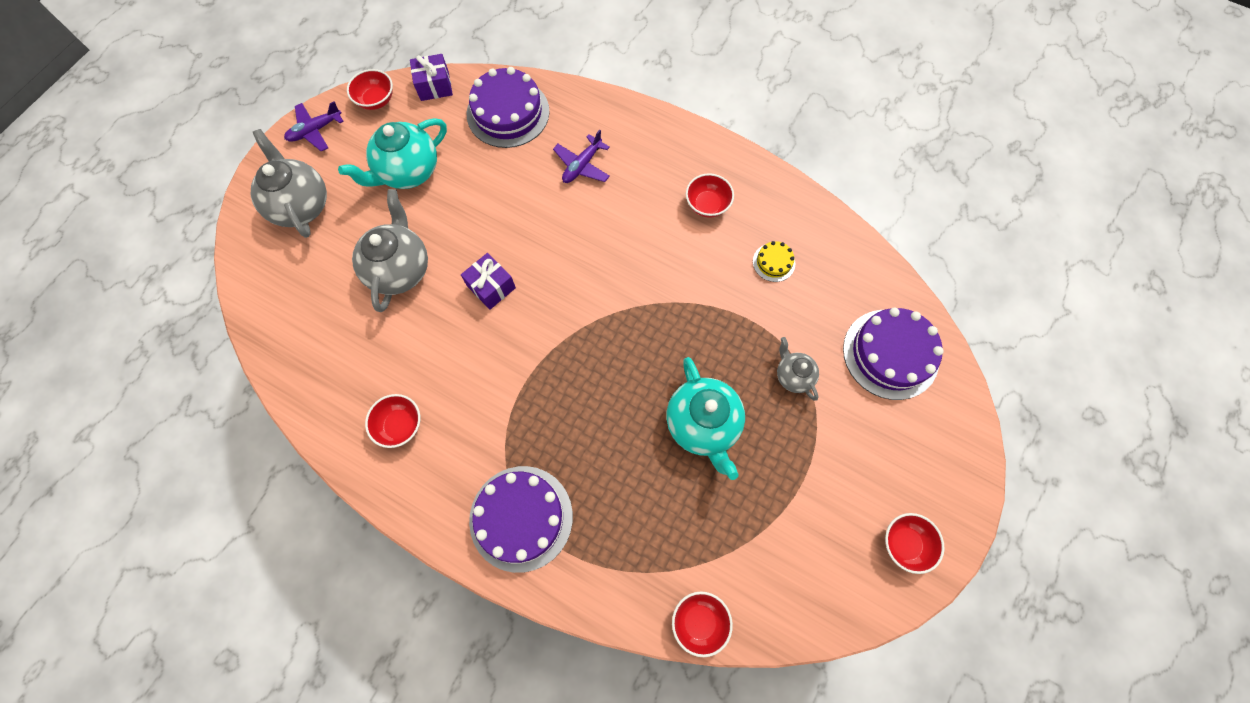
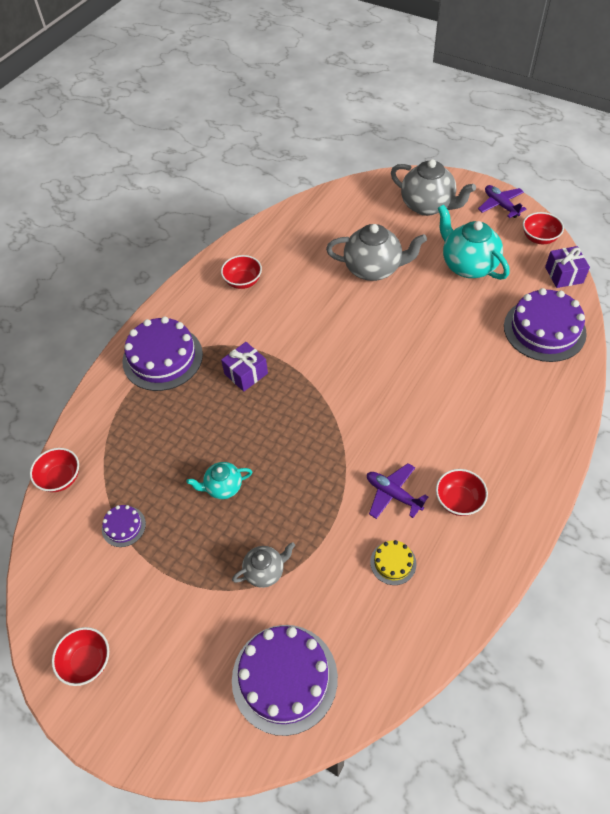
camera: 95 degrees right, 15 degrees down
grey teapot [251,129,327,238] -> grey teapot turned 60 degrees clockwise [391,159,476,216]
purple gift [461,253,516,310] -> purple gift moved to [221,342,268,392]
purple plane [553,130,610,183] -> purple plane moved to [367,463,428,519]
turquoise teapot [666,357,745,480] -> turquoise teapot [187,462,252,499], size x0.55
none -> purple cake [102,505,146,547]

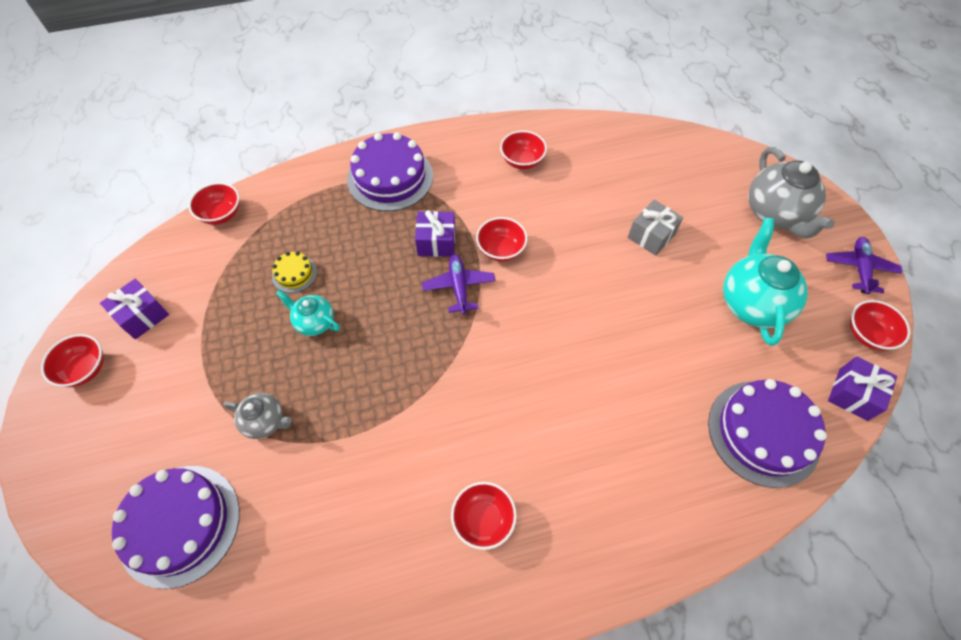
camera: 40 degrees right, 5 degrees up
purple cake [102,505,146,547] -> none
grey teapot [326,224,427,281] -> grey gift [628,200,683,256]
purple plane [367,463,428,519] -> purple plane moved to [422,254,496,314]
yellow cake [370,540,417,585] -> yellow cake moved to [272,252,317,293]
none -> purple gift [100,279,169,339]
none -> red bowl [476,217,528,262]

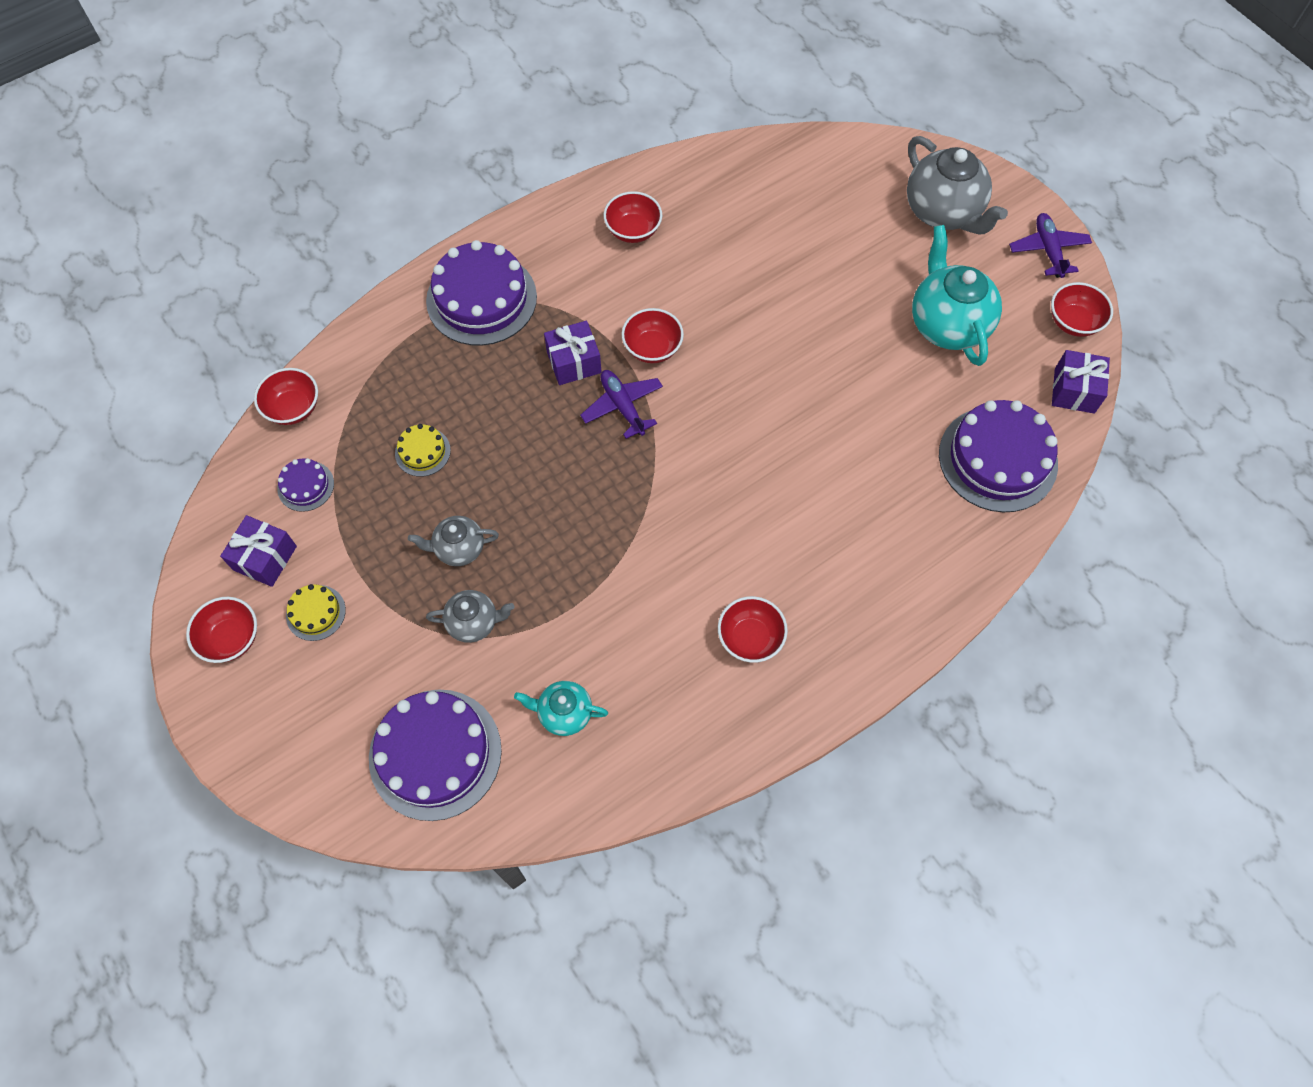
camera: 20 degrees left, 5 degrees up
turquoise teapot [276,290,340,336] -> turquoise teapot moved to [514,681,608,736]
grey gift [628,200,683,256] -> none
none -> purple cake [277,458,334,512]
none -> yellow cake [286,584,346,641]
none -> grey teapot [408,516,499,566]

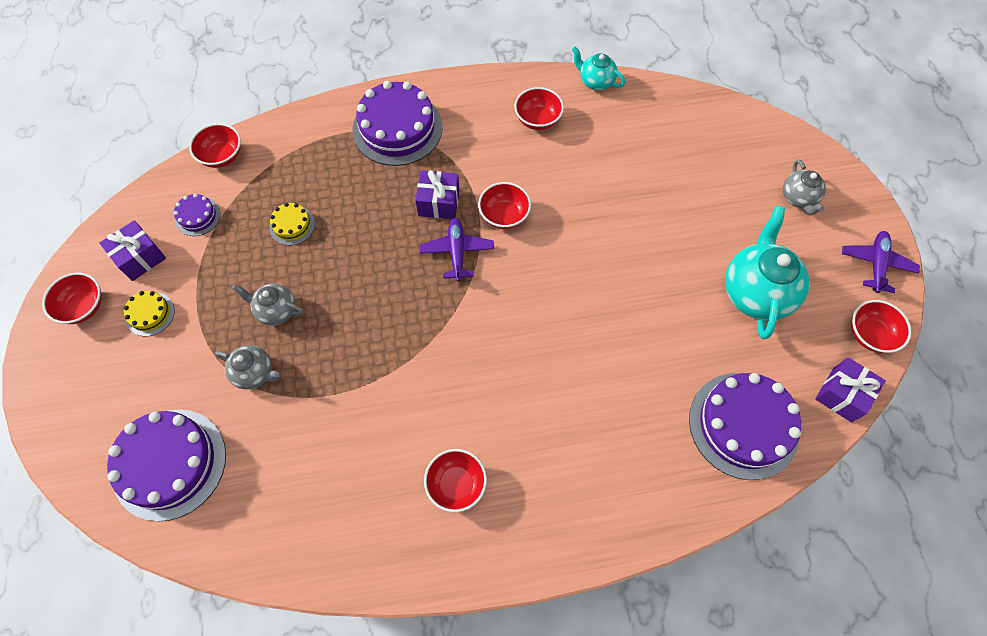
camera: 25 degrees right, 0 degrees up
turquoise teapot [514,681,608,736] -> turquoise teapot moved to [572,46,625,90]
grey teapot [907,136,1008,234] -> grey teapot [783,160,826,215], size x0.55

